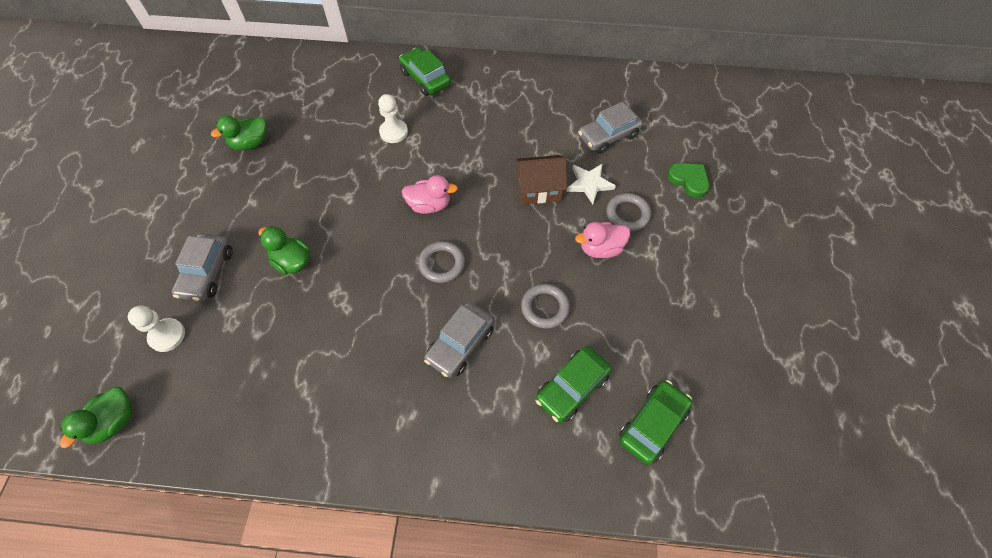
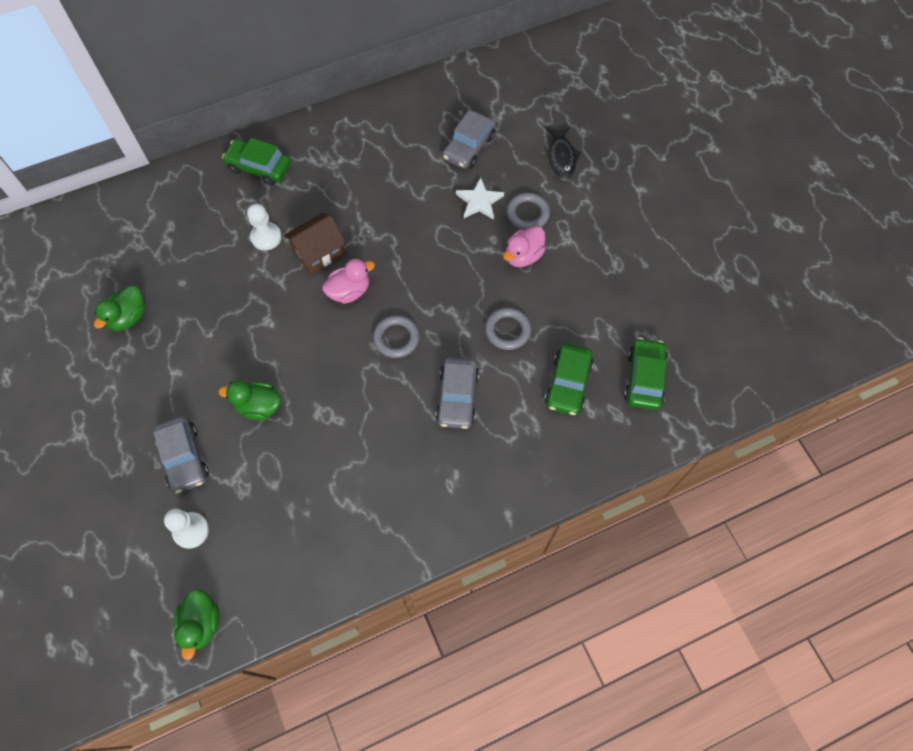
camera: 30 degrees left, 5 degrees up
brown house [516,155,567,204] -> brown house moved to [283,213,346,274]
green heart [667,163,709,198] -> black fish [546,127,581,179]

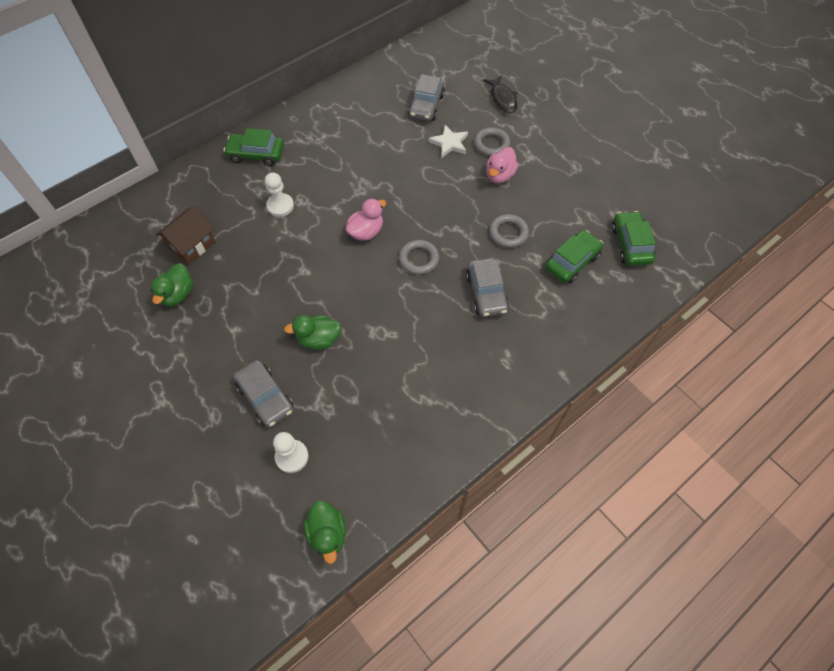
camera: 15 degrees left, 5 degrees down
brown house [283,213,346,274] -> brown house moved to [156,206,216,265]
green car [545,343,594,415] -> green car turned 135 degrees counterclockwise [545,230,603,284]

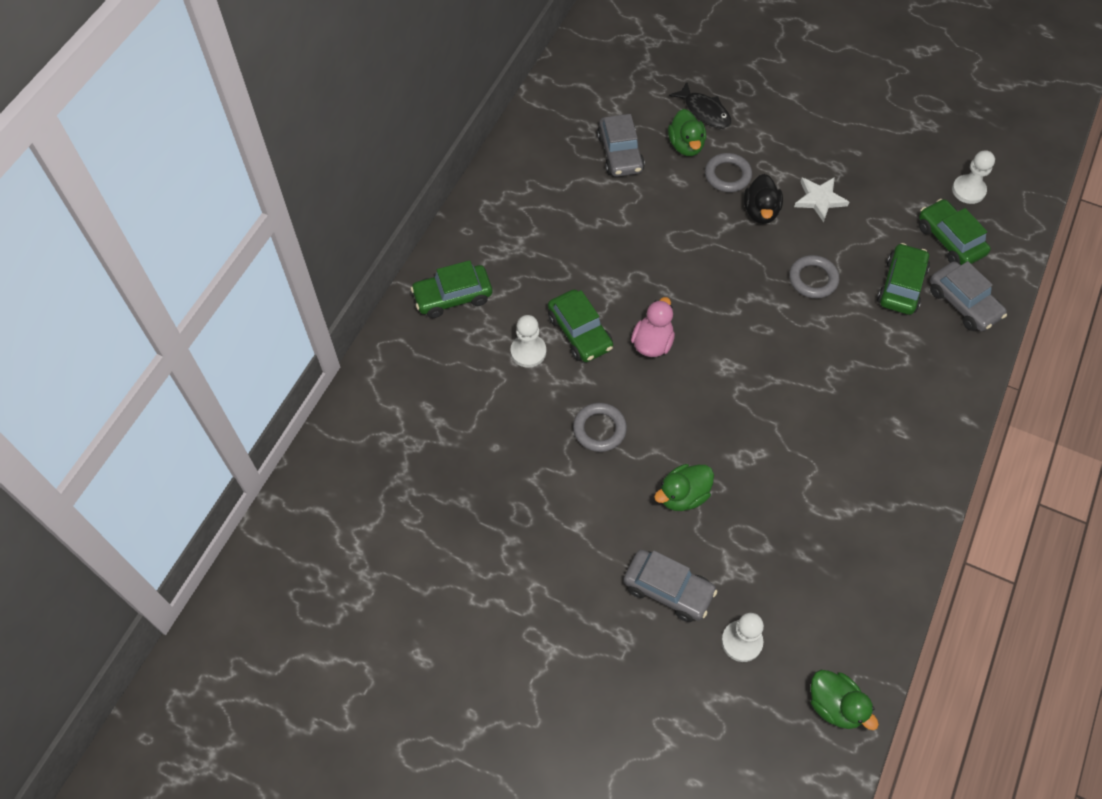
camera: 25 degrees left, 0 degrees up
green duck [151,263,193,307] -> green duck moved to [668,109,706,156]
brown house [156,206,216,265] -> none
grey ring [399,240,439,275] -> grey ring moved to [573,403,627,452]
white star [428,125,468,158] -> white star moved to [794,177,849,223]
grey car [466,258,509,317] -> grey car moved to [930,261,1007,331]
pink duck [486,147,519,183] -> black duck [744,174,783,224]
none -> green car [548,289,613,362]
none -> white pawn [952,150,995,204]

